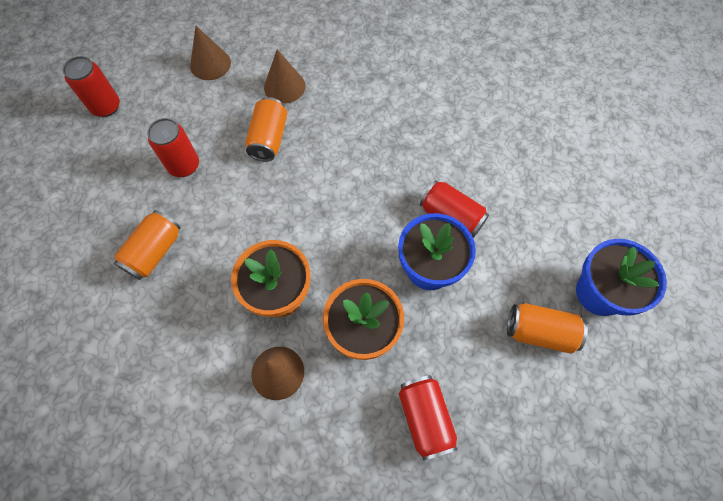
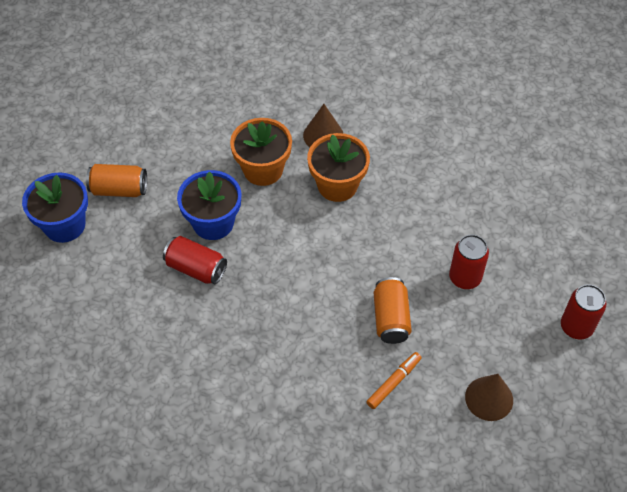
camera: 170 degrees right, 10 degrees down
orange can [114,210,181,280] -> none
brown cone [264,49,305,103] -> orange marker [367,352,422,409]
red can [399,375,458,461] -> none

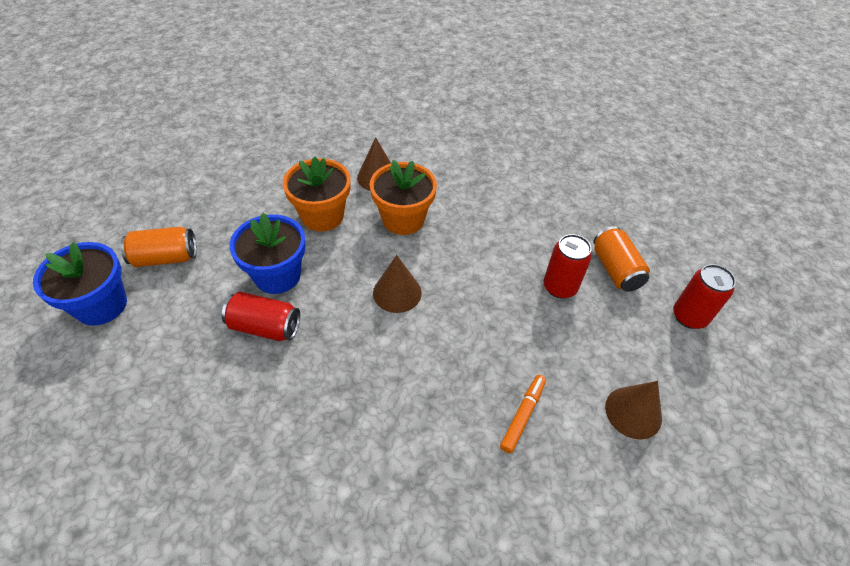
camera: 15 degrees left, 5 degrees down
orange can [374,277,412,344] -> orange can moved to [593,226,650,292]
none -> brown cone [373,255,422,313]

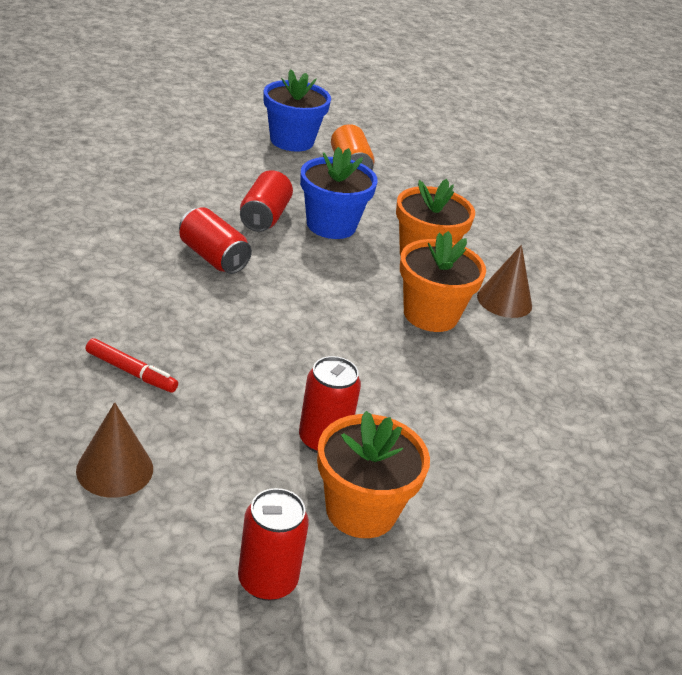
camera: 85 degrees right, 15 degrees down
brown cone [373,255,422,313] -> none
orange marker [500,375,546,453] -> red marker [86,338,178,392]
orange can [593,226,650,292] -> orange flower pot [317,411,430,538]
none -> red can [179,207,252,274]

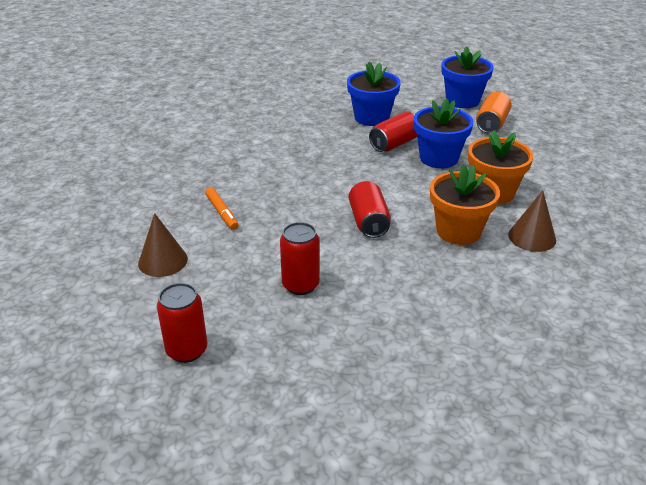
camera: 40 degrees right, 0 degrees up
red marker [86,338,178,392] -> orange marker [205,187,239,230]
red can [179,207,252,274] -> red can moved to [349,181,391,238]
orange flower pot [317,411,430,538] -> none
none -> blue flower pot [347,62,401,126]

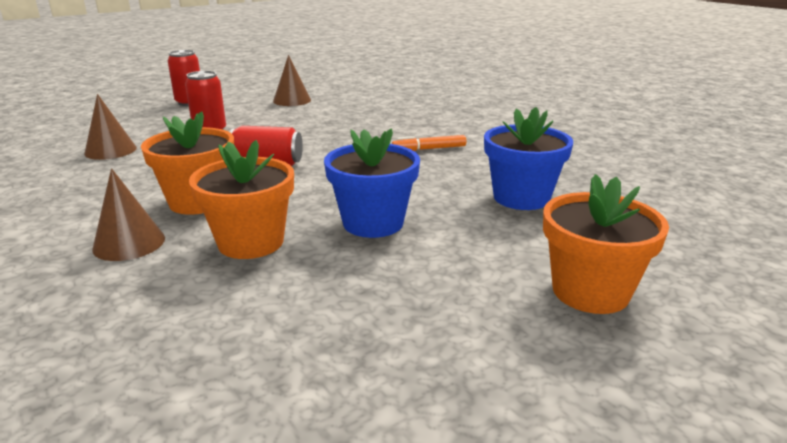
camera: 105 degrees right, 10 degrees down
orange marker [205,187,239,230] -> orange marker moved to [392,135,467,151]
red can [369,111,417,152] -> none
blue flower pot [441,46,494,108] -> orange flower pot [543,174,669,314]
orange can [476,92,512,133] -> none
none -> brown cone [84,94,137,160]

